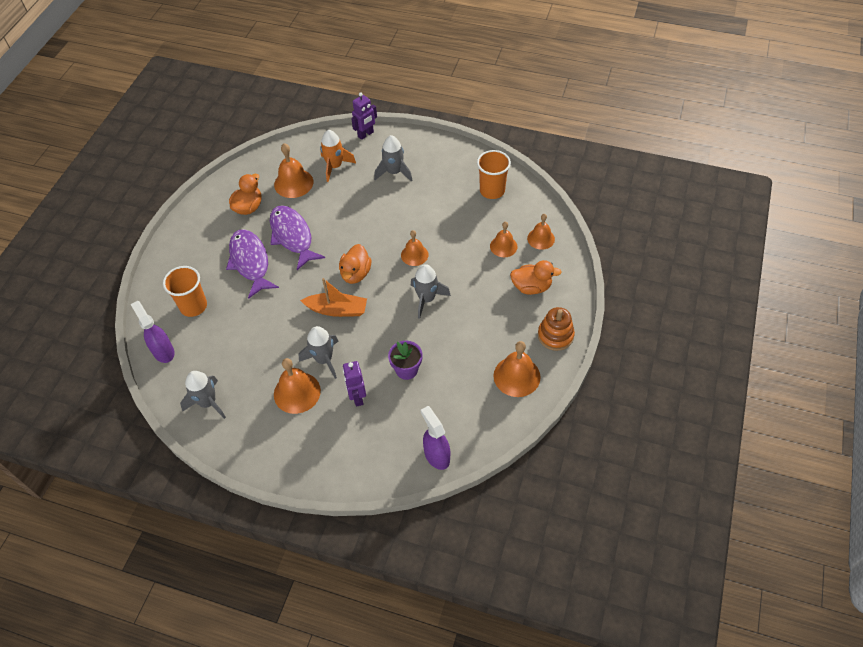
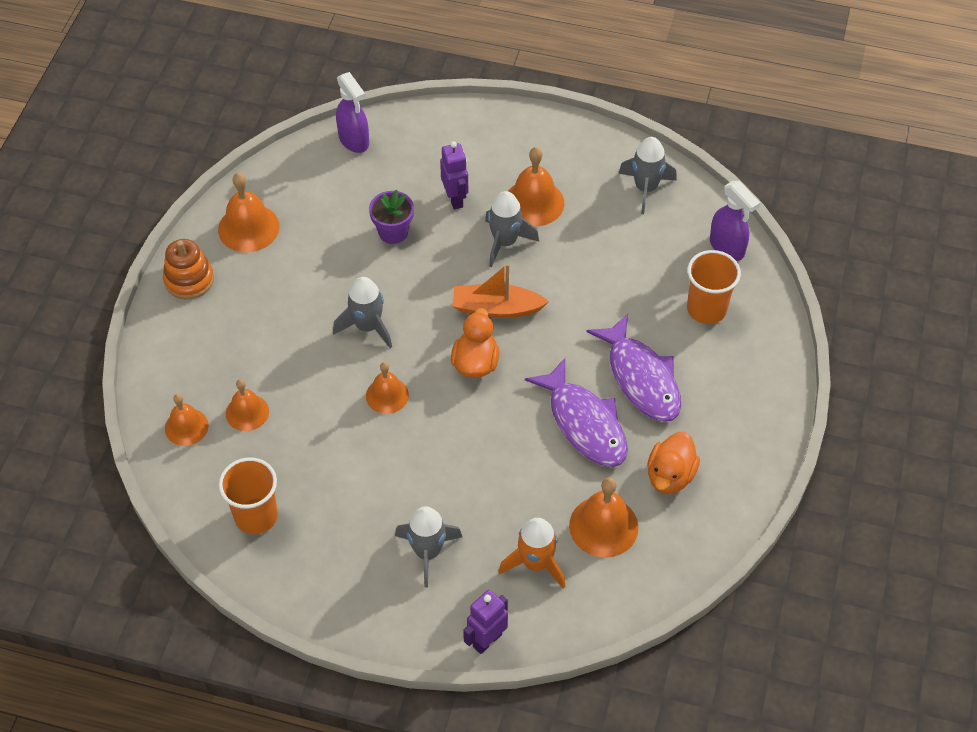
camera: 175 degrees right, 0 degrees up
orange duck [510,260,562,295] -> none

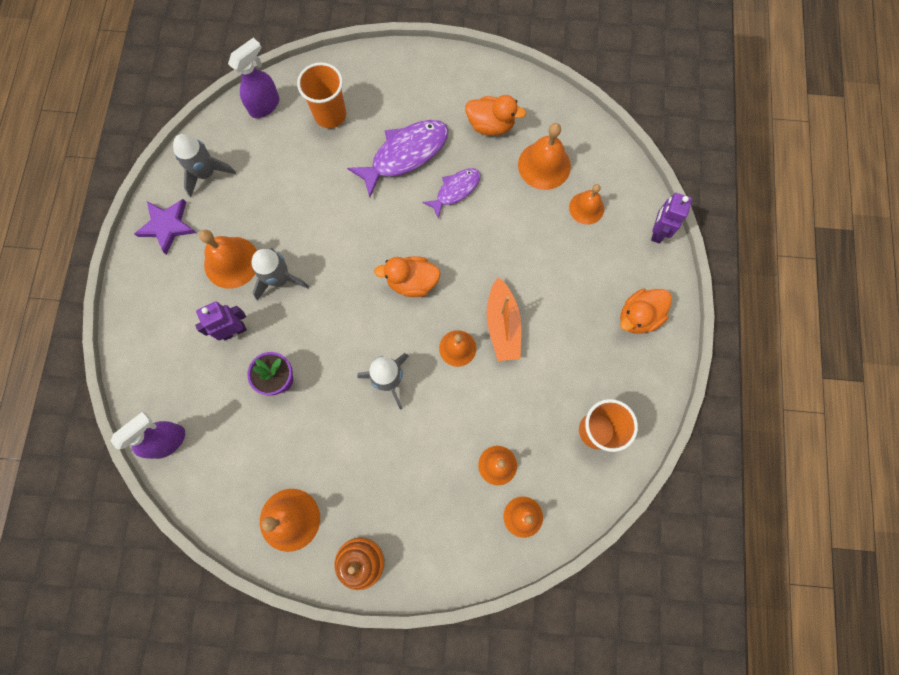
camera: 100 degrees left, 20 degrees up
grey rocket [395,506,462,588] -> none
orange boat [452,263,549,318] -> orange boat moved to [487,277,521,361]
purple robot [463,590,508,654] -> purple robot turned 75 degrees clockwise [651,193,692,243]
orange rocket [498,518,565,589] -> orange bell [569,184,604,225]
purple fish [525,358,628,467] -> purple fish [423,168,480,218], size x0.60
none -> purple star [134,199,196,255]
none -> orange duck [620,288,672,334]

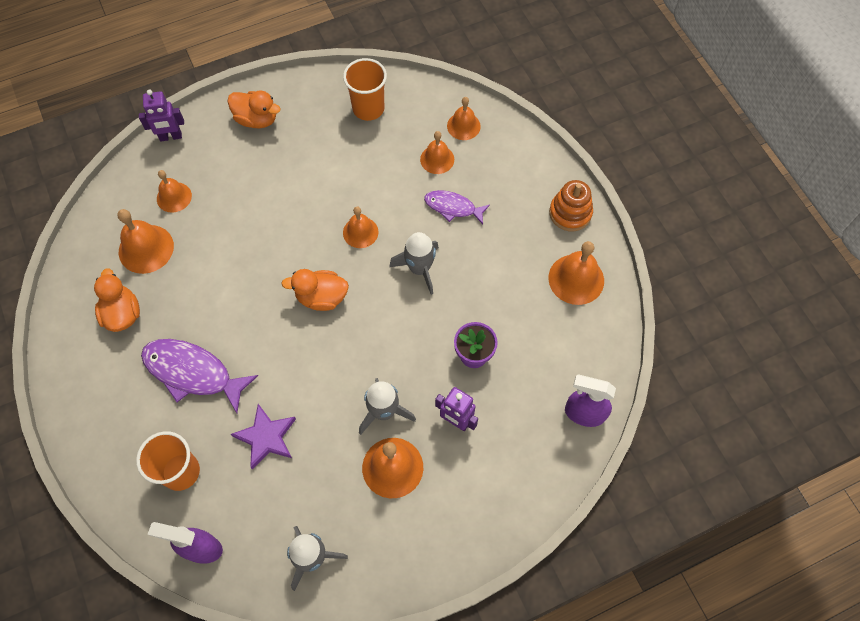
camera: 120 degrees left, 10 degrees down
purple star [134,199,196,255] -> purple star moved to [231,404,296,469]
orange duck [374,256,441,297] -> orange duck turned 120 degrees clockwise [281,269,349,311]
purple fish [423,168,480,218] -> purple fish moved to [424,190,490,224]
orange boat [487,277,521,361] -> none

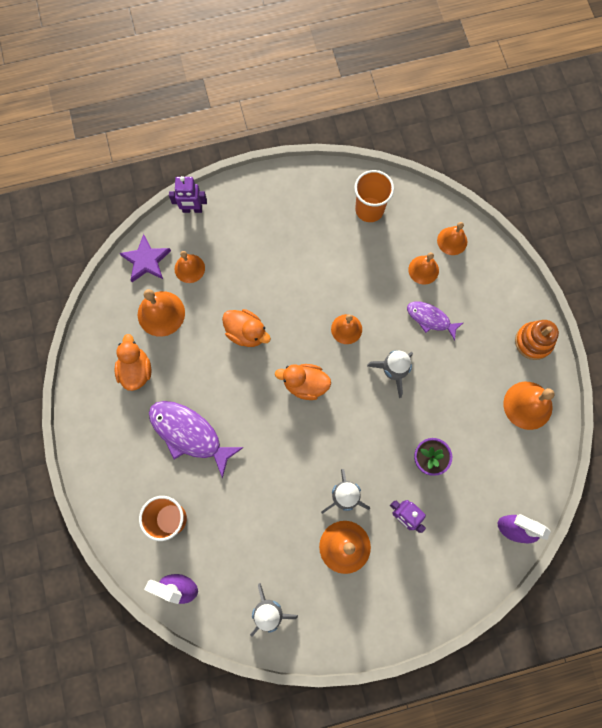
camera: 10 degrees right, 10 degrees up
orange duck [227,90,281,128] -> orange duck moved to [222,309,271,347]
purple star [231,404,296,469] -> purple star moved to [119,234,171,282]

